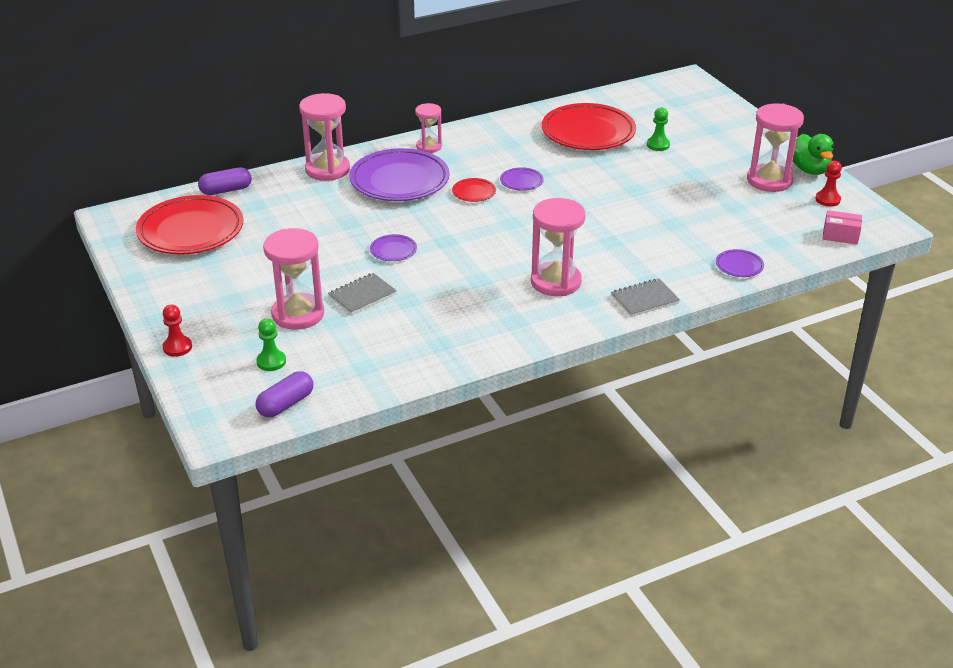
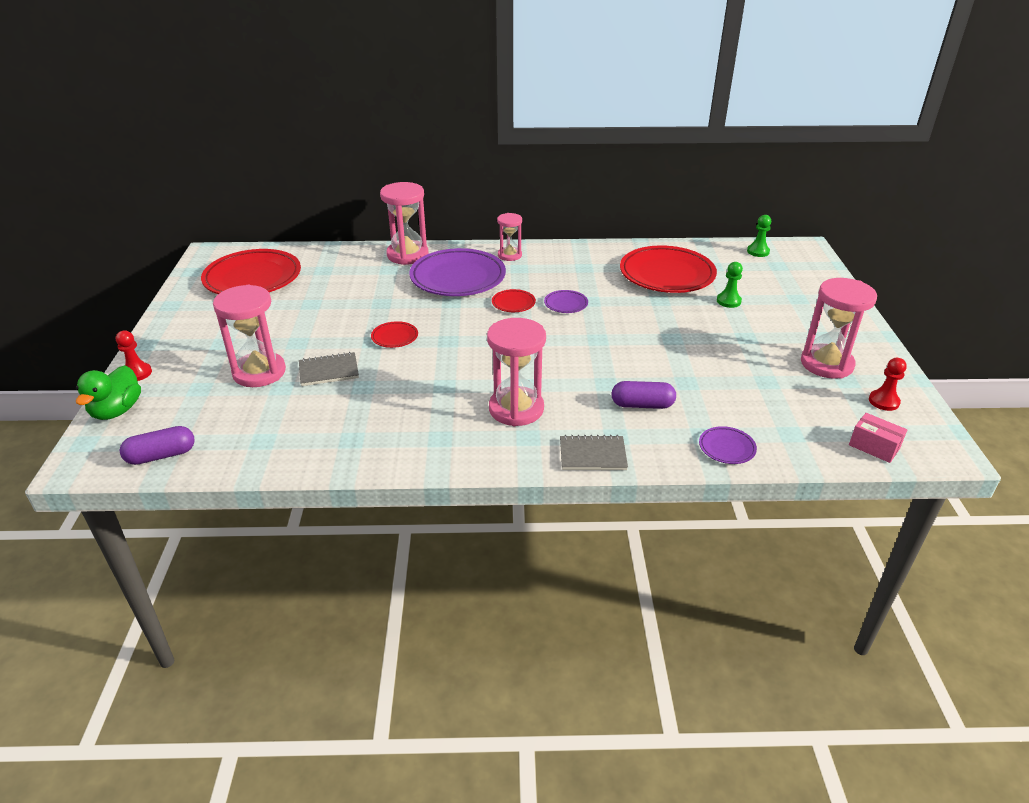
camera: 25 degrees right, 0 degrees up
purple capsule [198,167,252,195] -> purple capsule moved to [612,381,676,409]
green pawn [256,318,286,371] -> green pawn moved to [747,215,771,257]
purple plate [370,234,417,261] -> red plate [371,321,418,348]
green duck [793,134,834,175] -> green duck moved to [76,365,141,420]

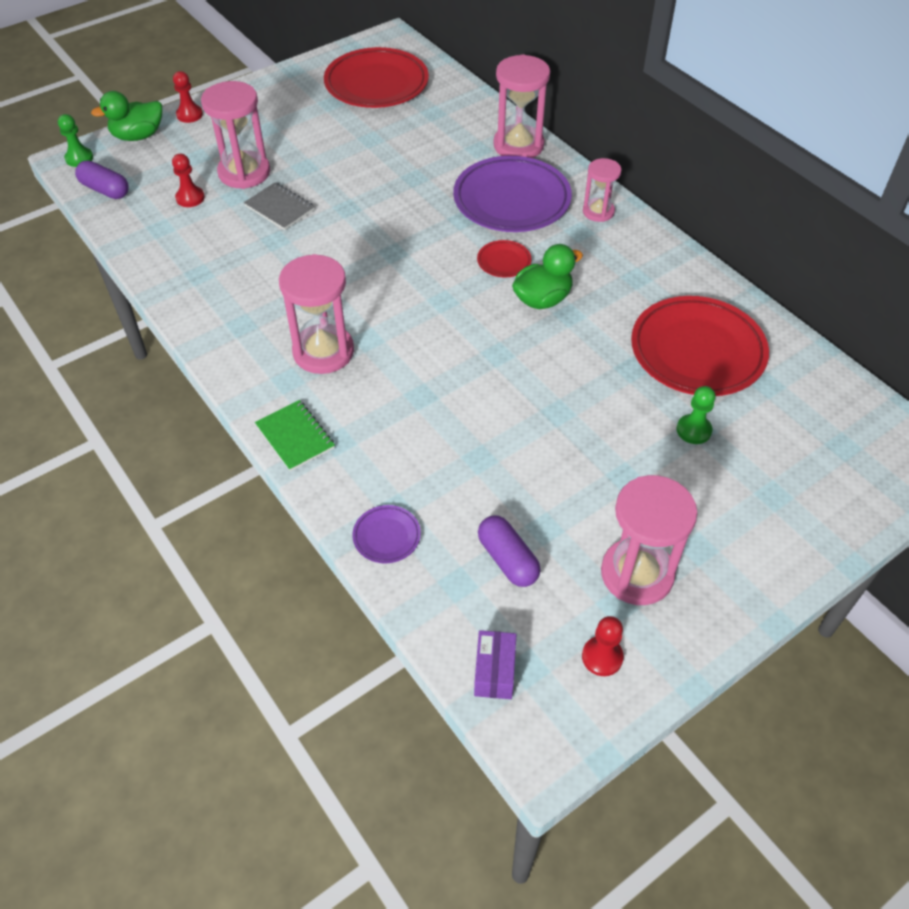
camera: 55 degrees right, 15 degrees up
red plate [371,321,418,348] -> none
purple plate [544,290,588,313] -> green duck [512,244,583,309]
grey notebook [560,435,628,470] -> green notebook [255,400,335,471]
purple capsule [612,381,676,409] -> purple capsule moved to [478,516,541,587]
green pawn [747,215,771,257] -> green pawn moved to [58,114,93,167]
pink box [849,413,907,463] -> purple box [474,630,516,699]
none -> red pawn [172,154,205,207]

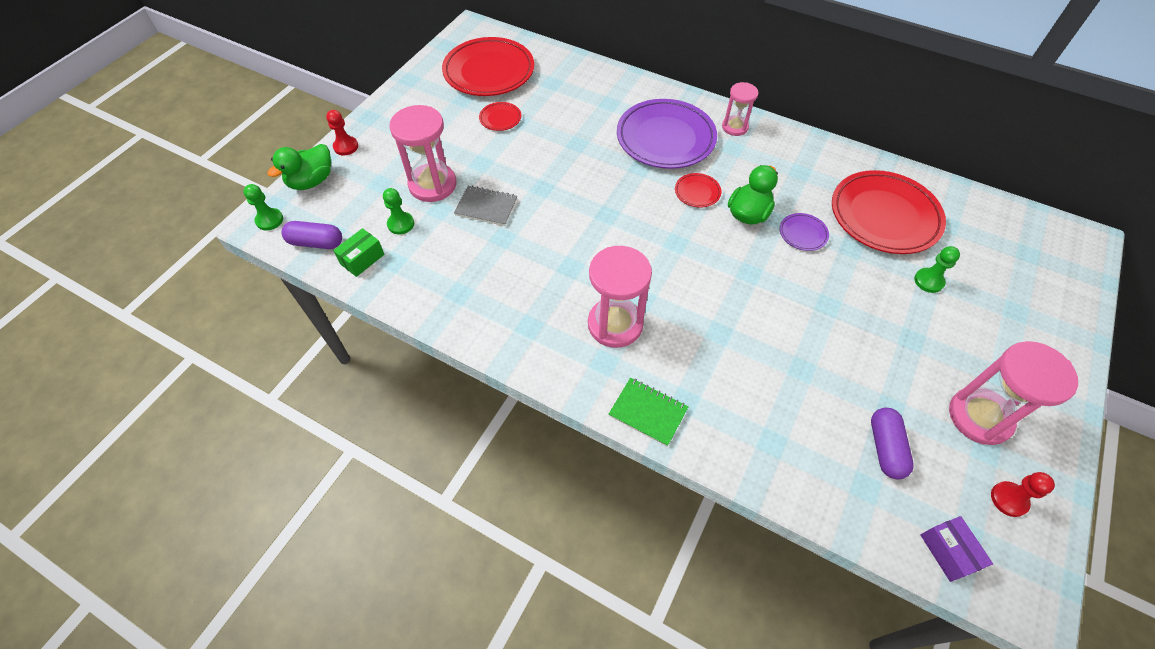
camera: 25 degrees left, 5 degrees up
red pawn [172,154,205,207] -> green pawn [383,188,414,235]
purple plate [352,505,421,563] -> purple plate moved to [780,213,829,251]
purple capsule [478,516,541,587] -> purple capsule turned 60 degrees clockwise [871,408,914,479]
pink hourglass [493,54,550,158] -> none
none -> green box [333,228,385,277]
none -> red plate [479,102,521,131]

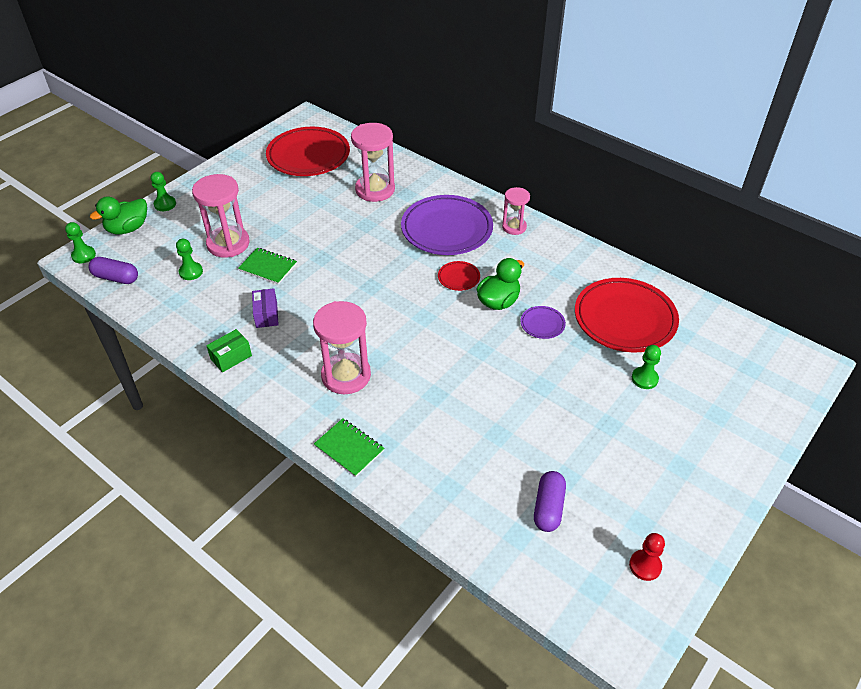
camera: 10 degrees right, 10 degrees down
red pawn [326,110,358,155] -> green pawn [151,172,176,211]
green box [333,228,385,277] -> green box moved to [206,329,252,372]
grey notebook [454,185,517,226] -> green notebook [238,248,297,285]
red plate [479,102,521,131] -> none
purple box [920,516,993,582] -> purple box moved to [252,288,279,328]
pink hourglass [949,341,1078,445] -> pink hourglass moved to [351,123,395,202]

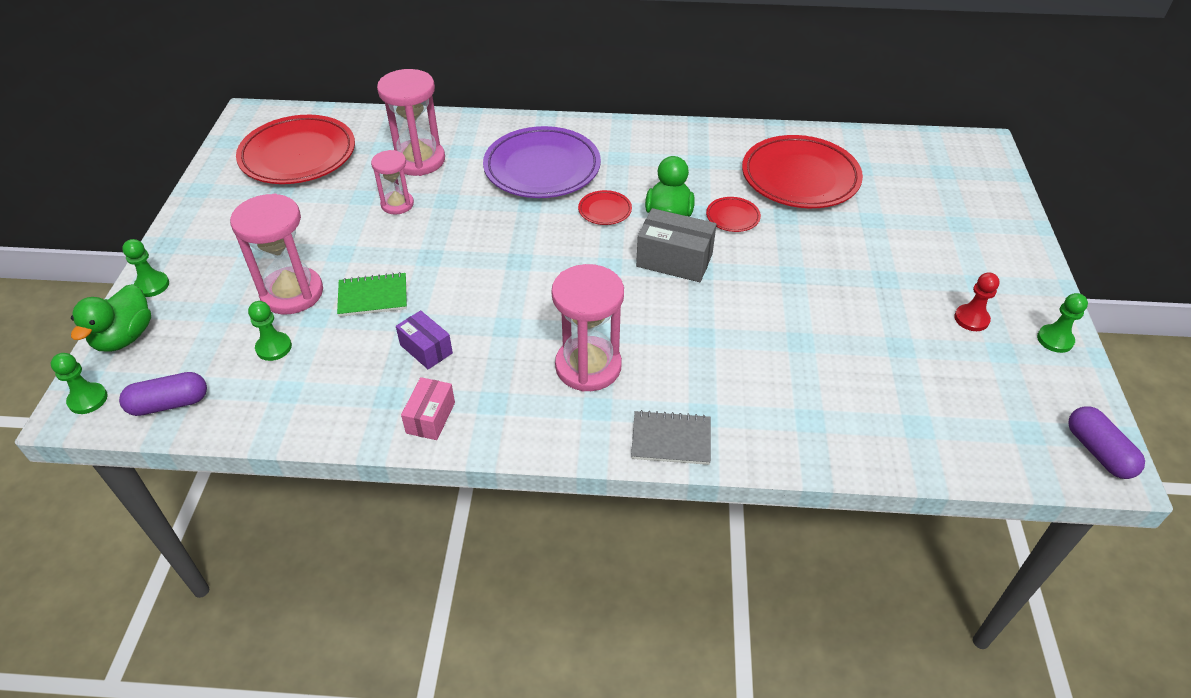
camera: 35 degrees left, 0 degrees up
green box [206,329,252,372] -> pink box [401,377,455,440]
green notebook [314,418,384,477] -> grey notebook [631,410,711,465]
pink hourglass [502,187,530,235] -> pink hourglass moved to [371,150,414,214]
purple plate [520,306,566,339] -> red plate [706,197,761,232]
purple capsule [534,471,566,532] -> purple capsule moved to [1068,406,1145,479]
red pawn [629,533,665,581] -> red pawn moved to [954,272,1000,331]
green pawn [632,345,661,389] -> green pawn moved to [1037,293,1088,353]
none -> grey box [636,208,717,282]

